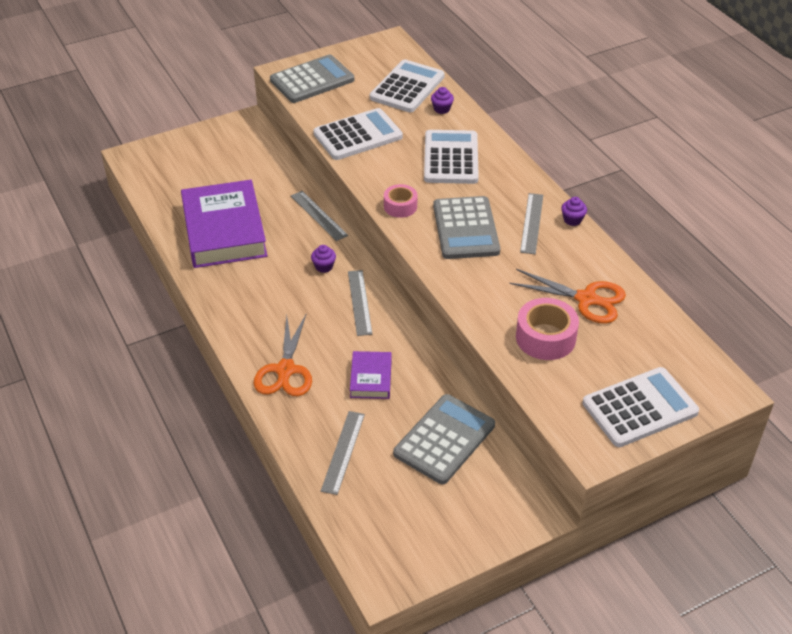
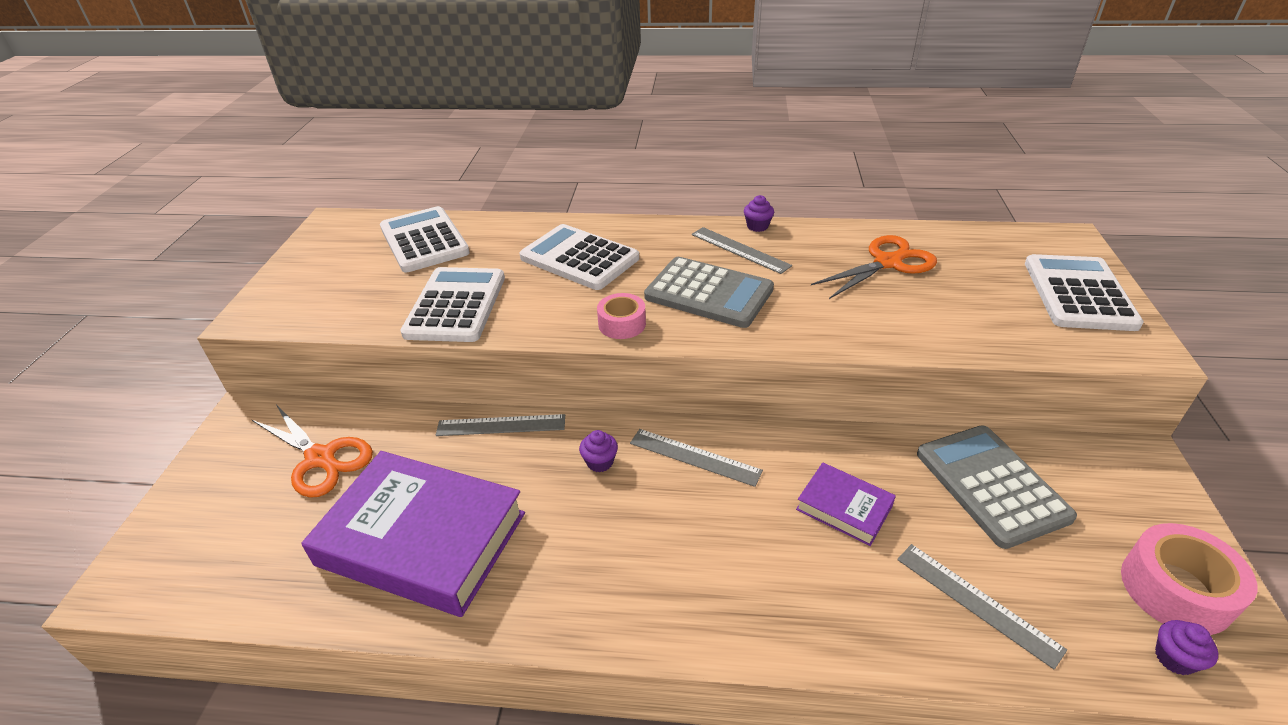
camera: 55 degrees left, 5 degrees down
orange scissors [253,315,312,396] -> orange scissors moved to [252,403,373,498]
grey calculator [270,55,354,103] -> none
purple cupcake [431,87,454,114] -> purple cupcake moved to [1155,620,1219,675]
pink tape [516,298,579,360] -> pink tape moved to [1121,523,1257,635]

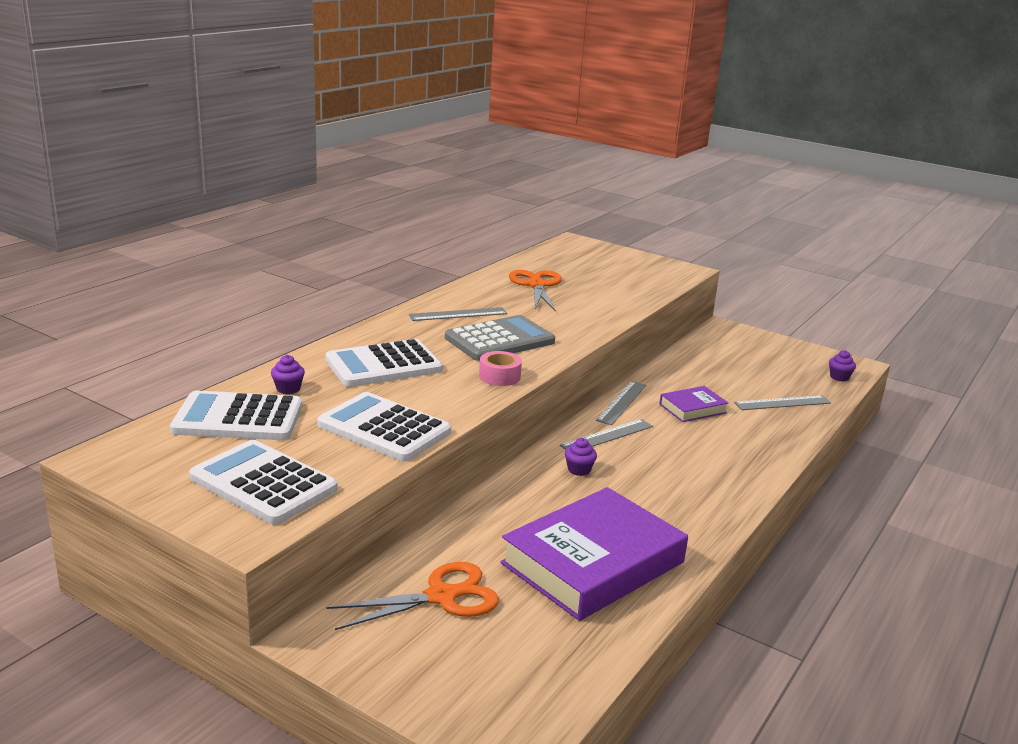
camera: 65 degrees left, 15 degrees down
grey ruler [436,414,565,436] -> grey ruler moved to [596,381,646,425]
purple cupcake [744,195,774,232] -> purple cupcake moved to [271,355,305,394]
grey calculator [917,425,1077,549] -> none
white calculator [1025,254,1144,331] -> white calculator moved to [189,440,338,525]
pink tape [1121,523,1257,635] -> none

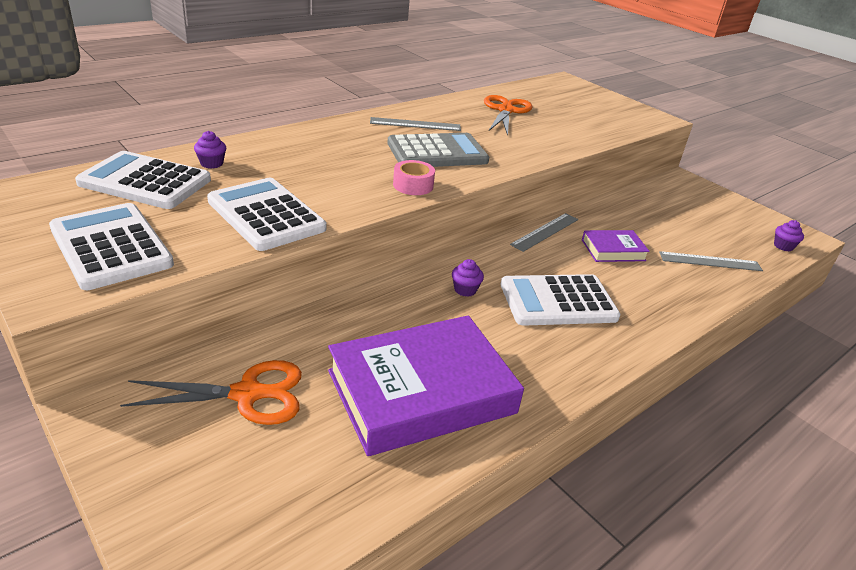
camera: 15 degrees right, 10 degrees up
white calculator [325,339,443,387] -> white calculator moved to [500,274,621,326]
grey ruler [560,419,653,450] -> none

